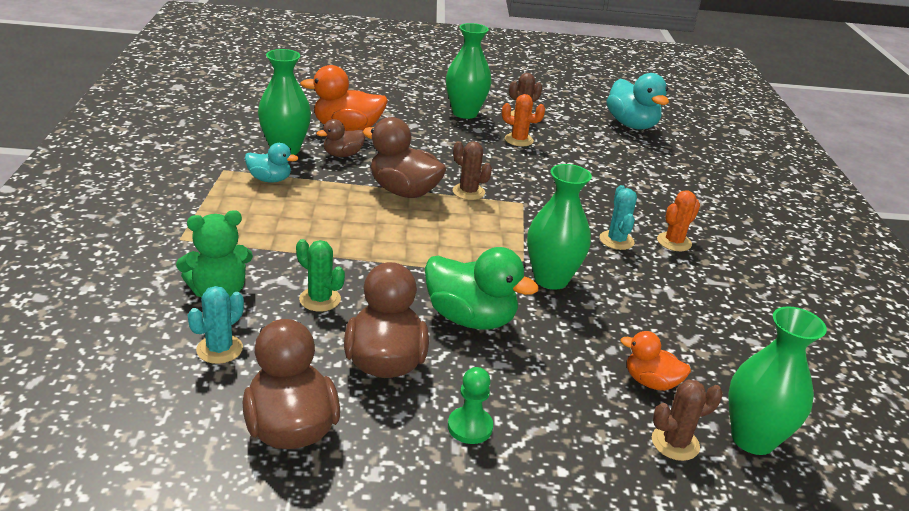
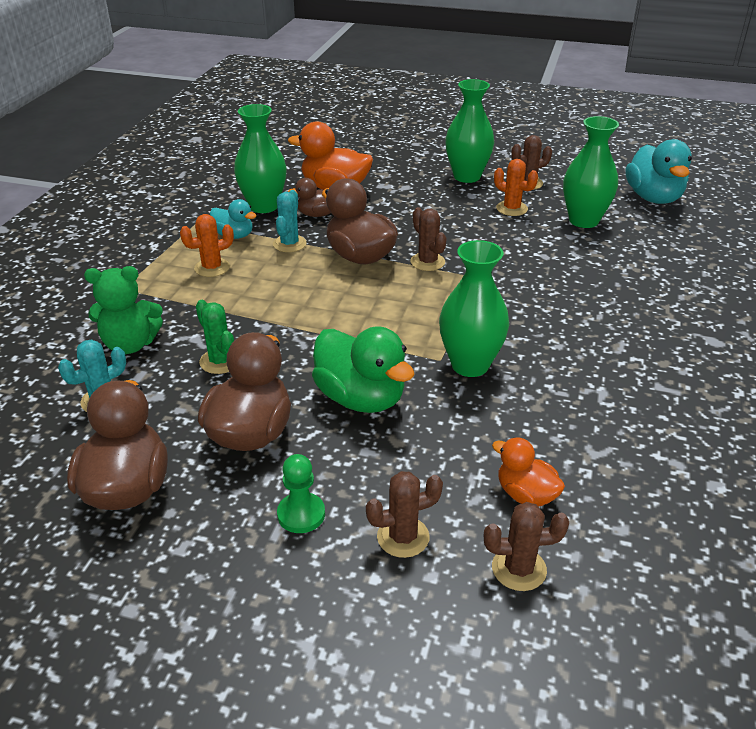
camera: 20 degrees right, 5 degrees up
turquoise cactus [599,185,637,250] -> turquoise cactus moved to [273,190,307,252]
orange cactus [657,190,700,251] -> orange cactus moved to [180,214,234,277]
green vase [728,306,827,455] -> green vase moved to [563,116,619,228]
none -> brown cactus [366,471,443,558]

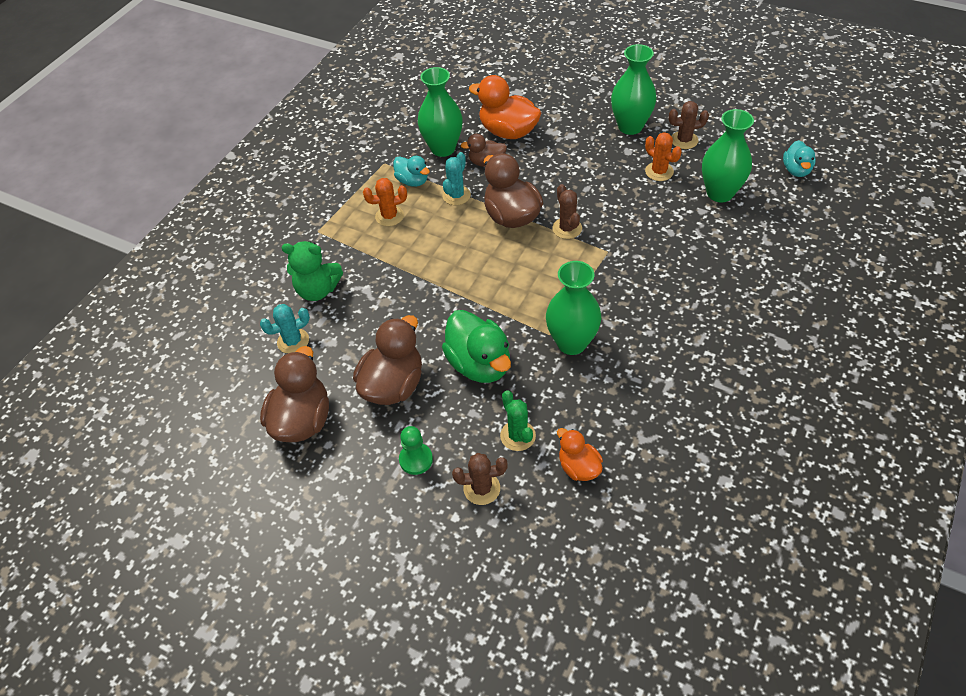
camera: 15 degrees right, 15 degrees up
green cactus [196,300,234,374] -> green cactus moved to [500,390,536,451]
brown cactus [484,502,569,591] -> none
turquoise duck [625,139,692,204] -> turquoise duck [783,140,816,177], size x0.57

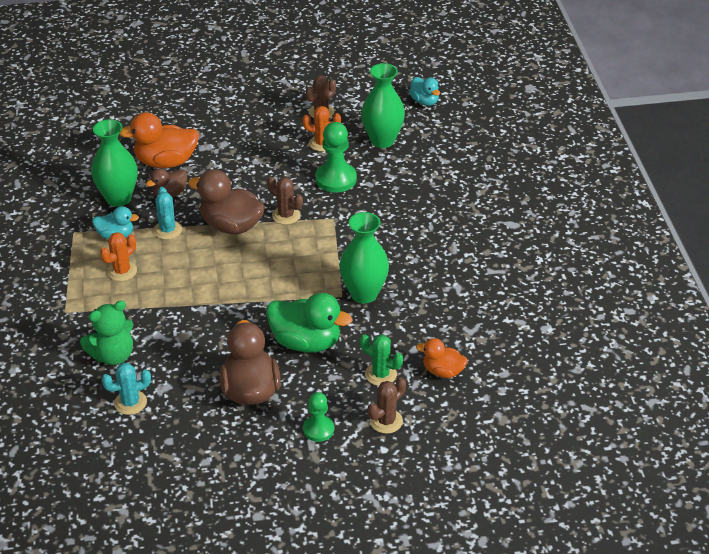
camera: 40 degrees left, 10 degrees down
turquoise cactus [260,304,310,353] -> turquoise cactus turned 45 degrees clockwise [102,363,151,415]
brown duck [260,346,329,442] -> none
green vase [611,44,657,135] -> none
none -> green pawn [315,122,357,193]

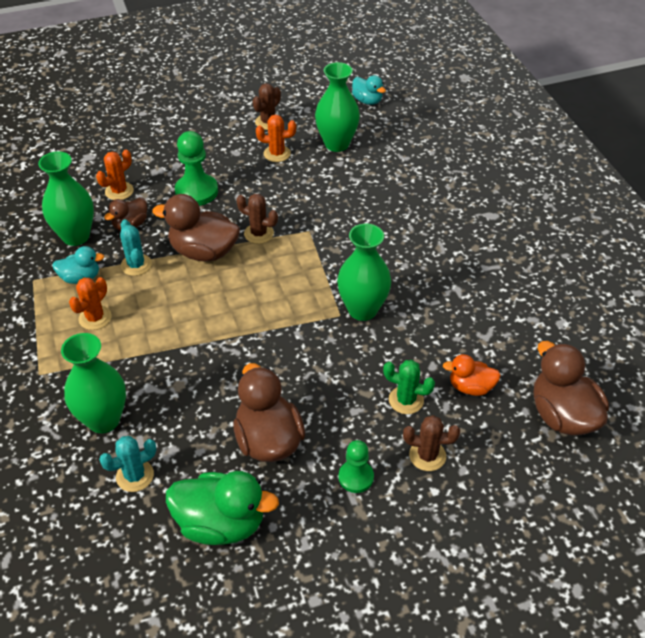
camera: 10 degrees left, 5 degrees up
green teddy bear [80,300,134,365] -> green vase [61,333,126,433]
orange duck [119,112,199,168] -> orange cactus [96,150,134,200]
green duck [266,293,352,353] -> green duck moved to [166,471,279,545]
green pawn [315,122,357,193] -> green pawn moved to [175,131,218,206]
brown cactus [368,377,406,434] -> brown cactus turned 60 degrees clockwise [403,415,460,471]
none -> brown duck [534,341,609,436]

